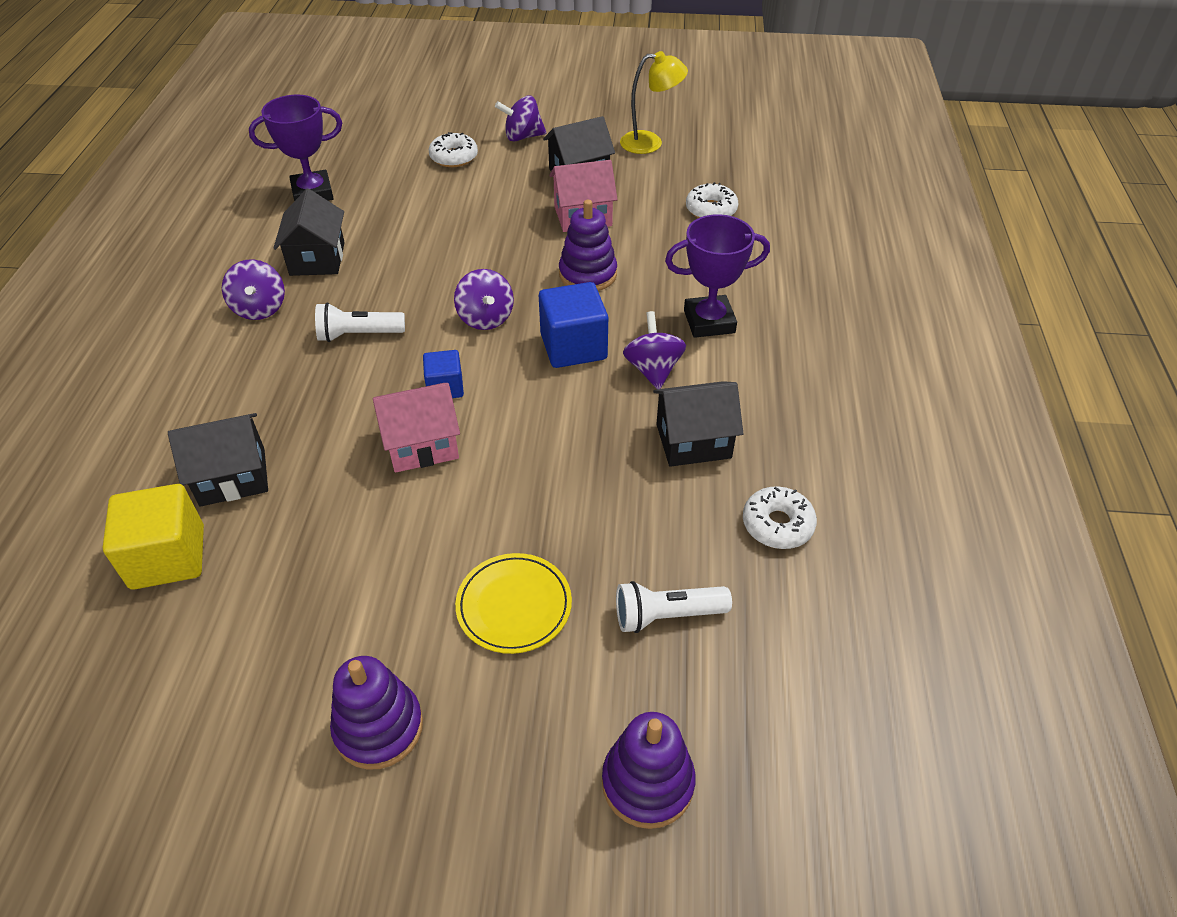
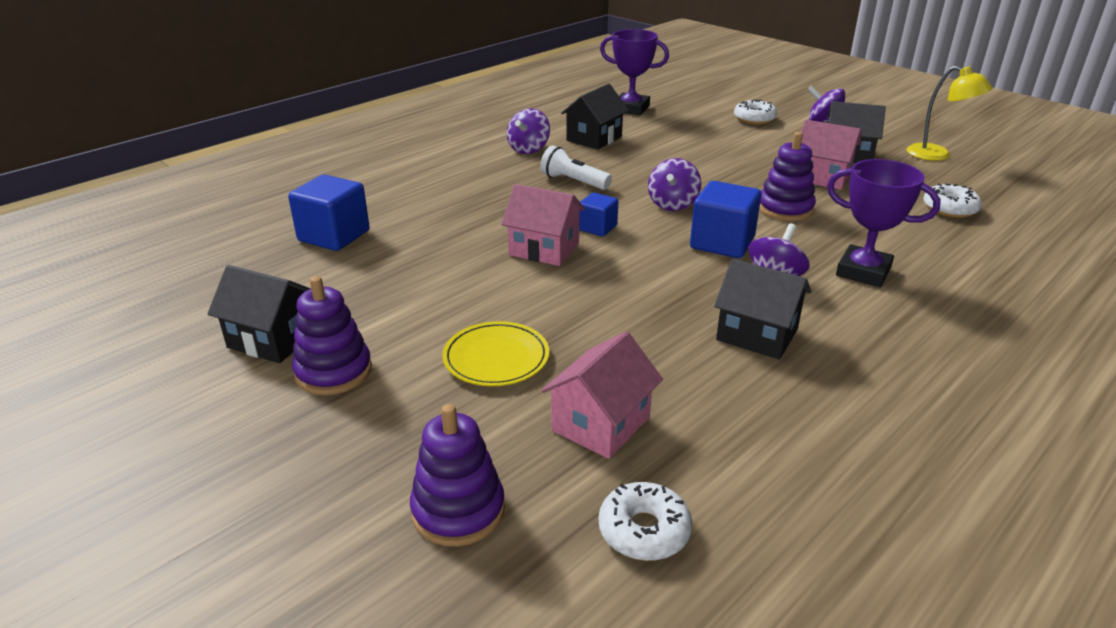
camera: 40 degrees right, 15 degrees down
yellow cube [103,484,204,590] -> blue cube [288,174,370,251]
black house [168,413,268,507] -> black house moved to [207,265,311,363]
white flashlight [616,581,732,633] -> pink house [541,332,663,459]
white donut [743,486,817,549] -> white donut moved to [599,482,692,561]

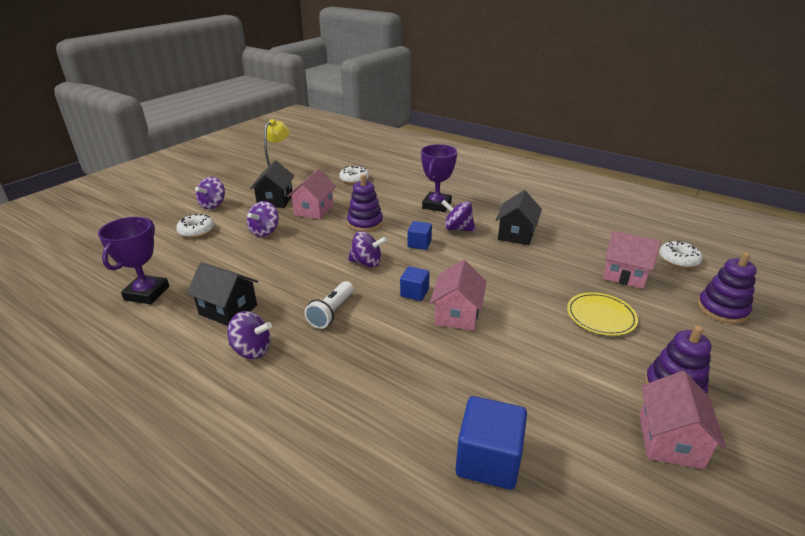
camera: 100 degrees left, 0 degrees up
black house [207,265,311,363] -> pink house [639,371,727,469]
blue cube [690,181,761,258] -> blue cube [408,221,432,250], size x0.59
none -> purple spinning top [247,201,279,237]

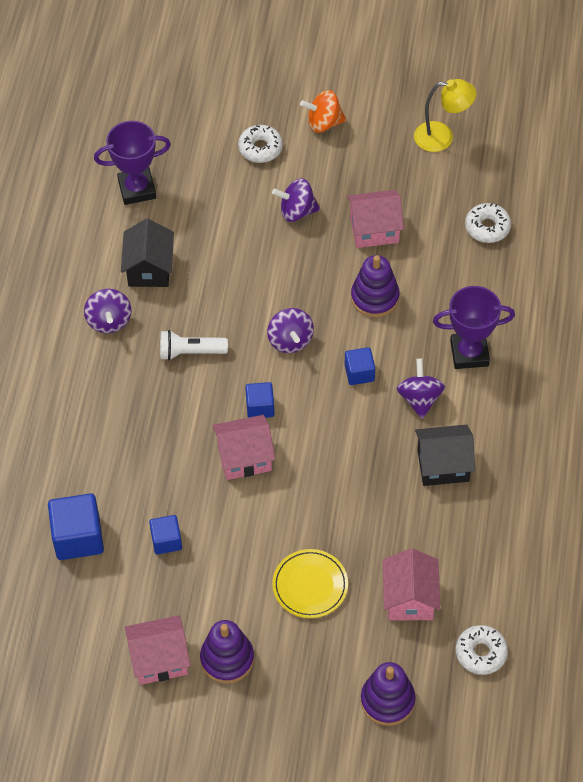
camera: 65 degrees right, 25 degrees up
purple spinning top [195,177,225,209] -> orange spinning top [300,90,346,133]
black house [250,161,294,208] -> none
none -> blue cube [149,515,182,554]

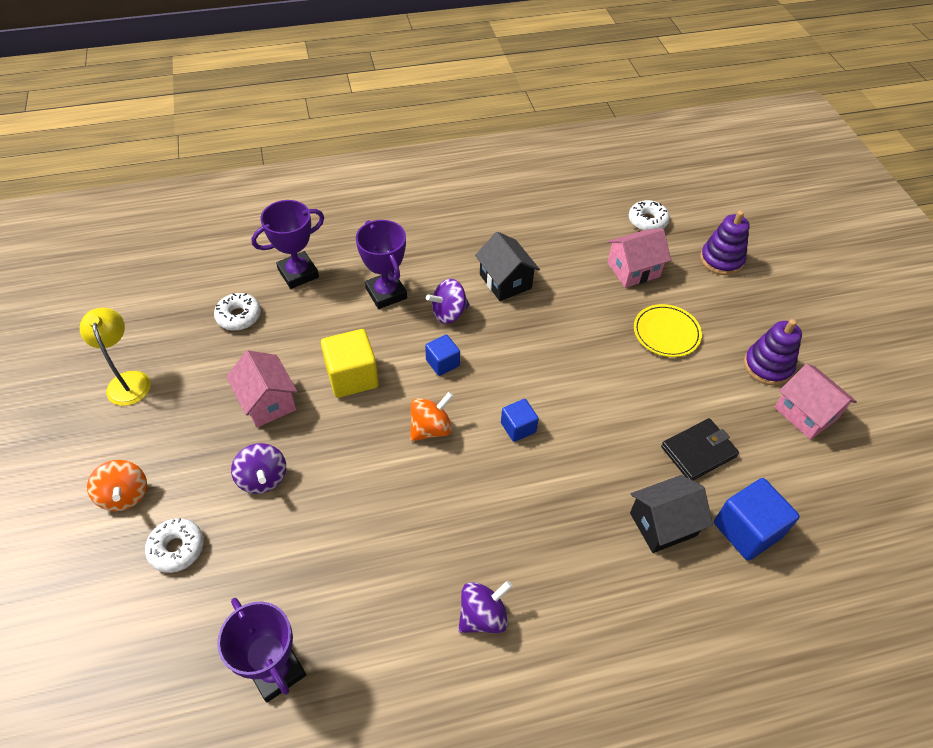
camera: 115 degrees left, 5 degrees down
black house [121,218,174,287] -> black house moved to [630,475,713,553]
blue cube [149,515,182,554] -> black wallet [661,418,739,480]
white flashlight [160,330,228,361] -> none
pink house [212,415,275,480] -> none
purple spinning top [267,308,314,353] -> orange spinning top [410,392,453,441]
purple stacking toy [351,255,399,318] -> yellow cube [321,329,379,398]
none -> purple trophy [251,200,324,289]

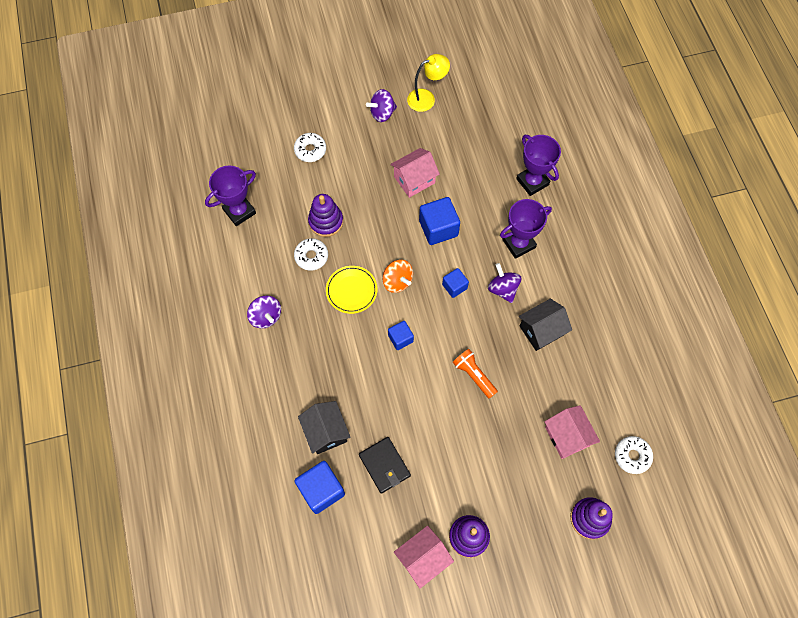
camera: 90 degrees right, 15 degrees up
orange spinning top [87,460,147,511] -> none
white donut [214,293,261,331] -> white donut moved to [294,238,328,271]
purple spinning top [231,443,286,494] -> purple spinning top moved to [366,89,397,122]
yellow cube [321,329,379,398] -> blue cube [419,197,460,245]
yellow plate [634,304,702,357] -> yellow plate moved to [326,266,377,314]
none -> purple stacking toy [308,194,343,237]
none -> orange flashlight [453,349,498,399]

